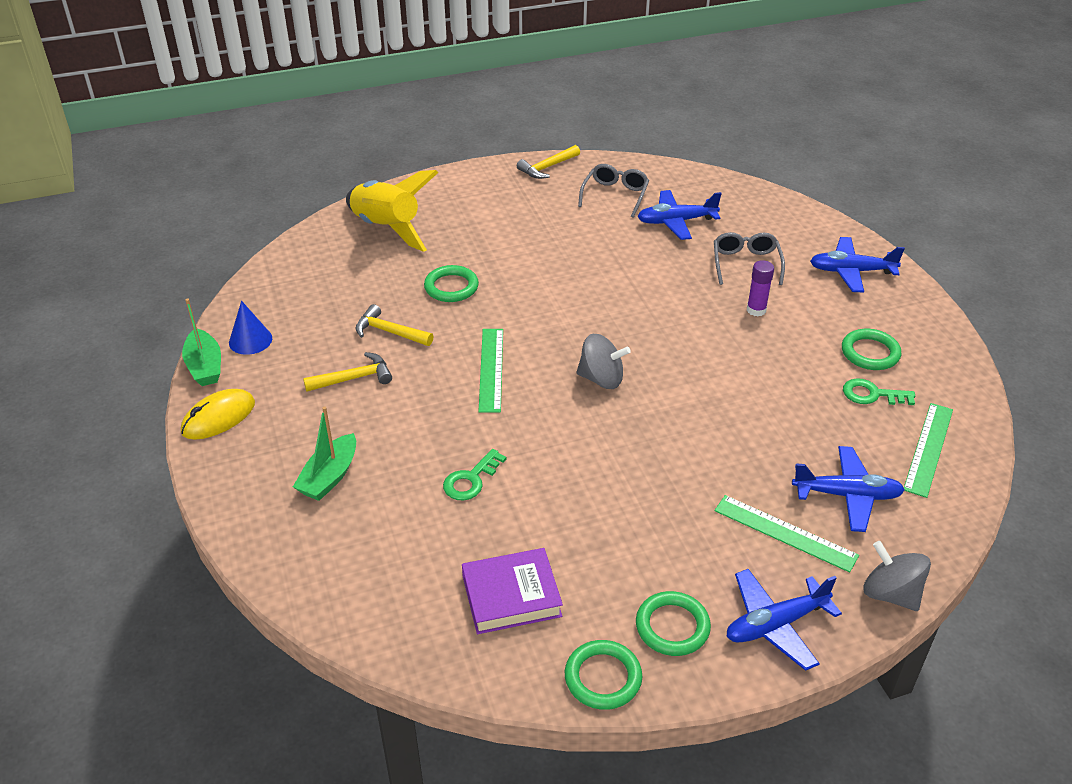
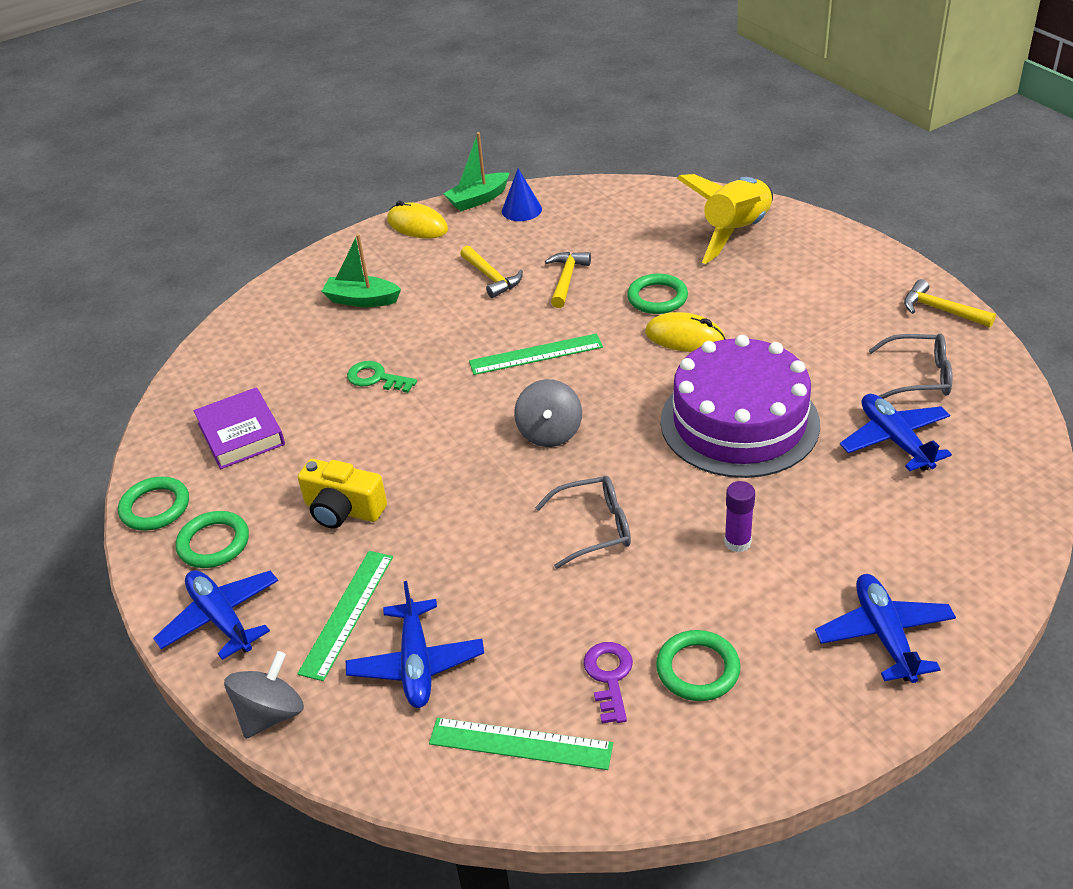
camera: 80 degrees right, 0 degrees up
grey glasses [714,232,785,285] -> grey glasses moved to [535,476,631,569]
green key [843,378,915,405] -> purple key [583,642,633,723]
none -> yellow camera [298,459,387,529]
none -> yellow mouse [645,312,725,352]
none -> purple cake [661,335,820,478]

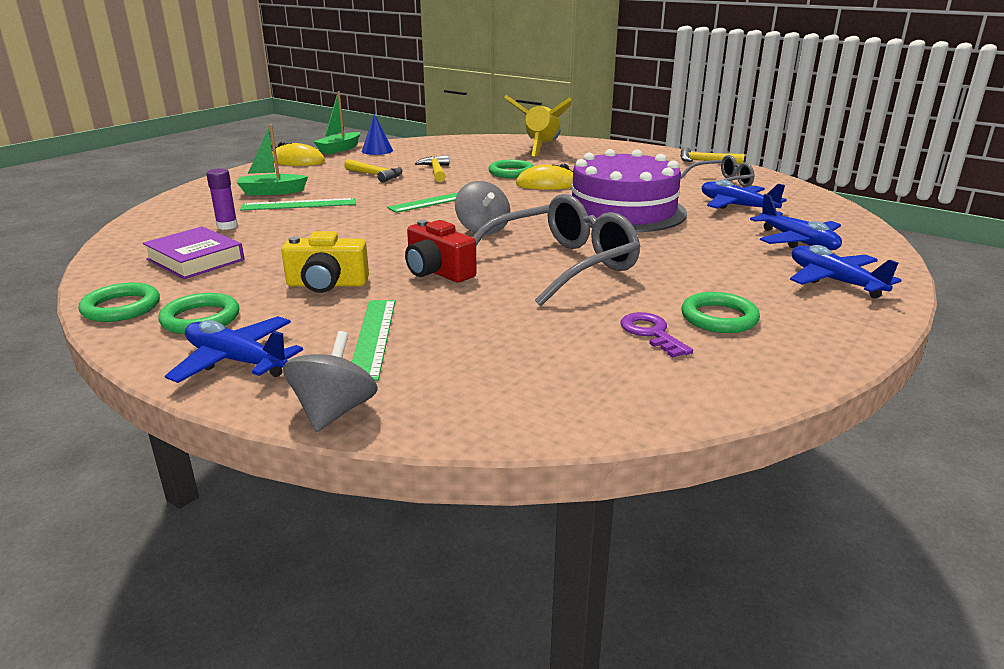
camera: 25 degrees left, 15 degrees down
blue plane [346,581,484,708] -> blue plane moved to [750,194,842,250]
green key [347,361,417,393] -> none
green ruler [429,718,613,770] -> green ruler moved to [240,198,356,211]
grey glasses [535,476,631,569] -> grey glasses [473,194,640,306], size x1.77
purple glue stick [724,481,755,553] -> purple glue stick moved to [206,168,238,230]
none -> red camera [405,220,477,283]

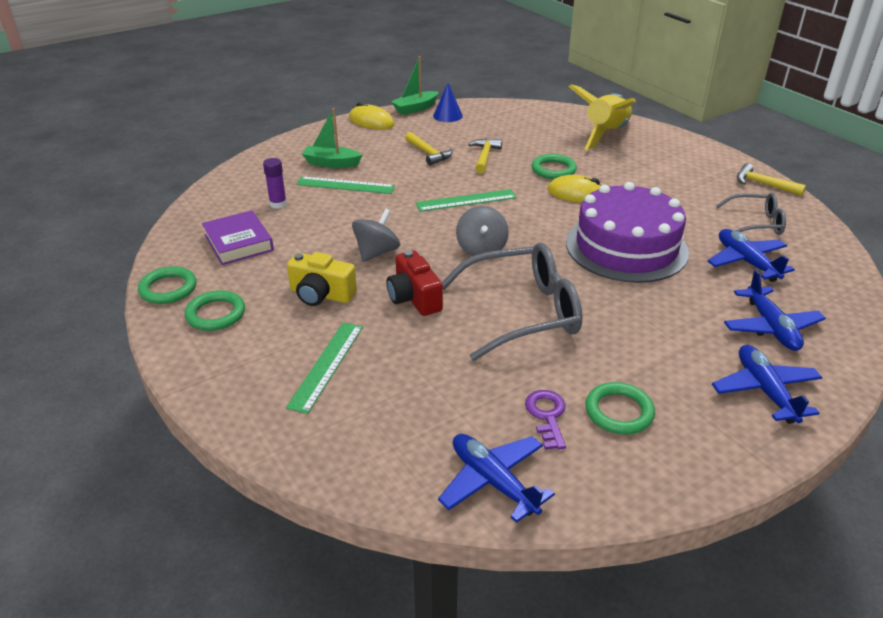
camera: 20 degrees right, 10 degrees up
blue plane [165,316,303,383] -> blue plane moved to [438,434,555,523]
grey spinning top [283,331,378,432] -> grey spinning top moved to [352,208,400,262]

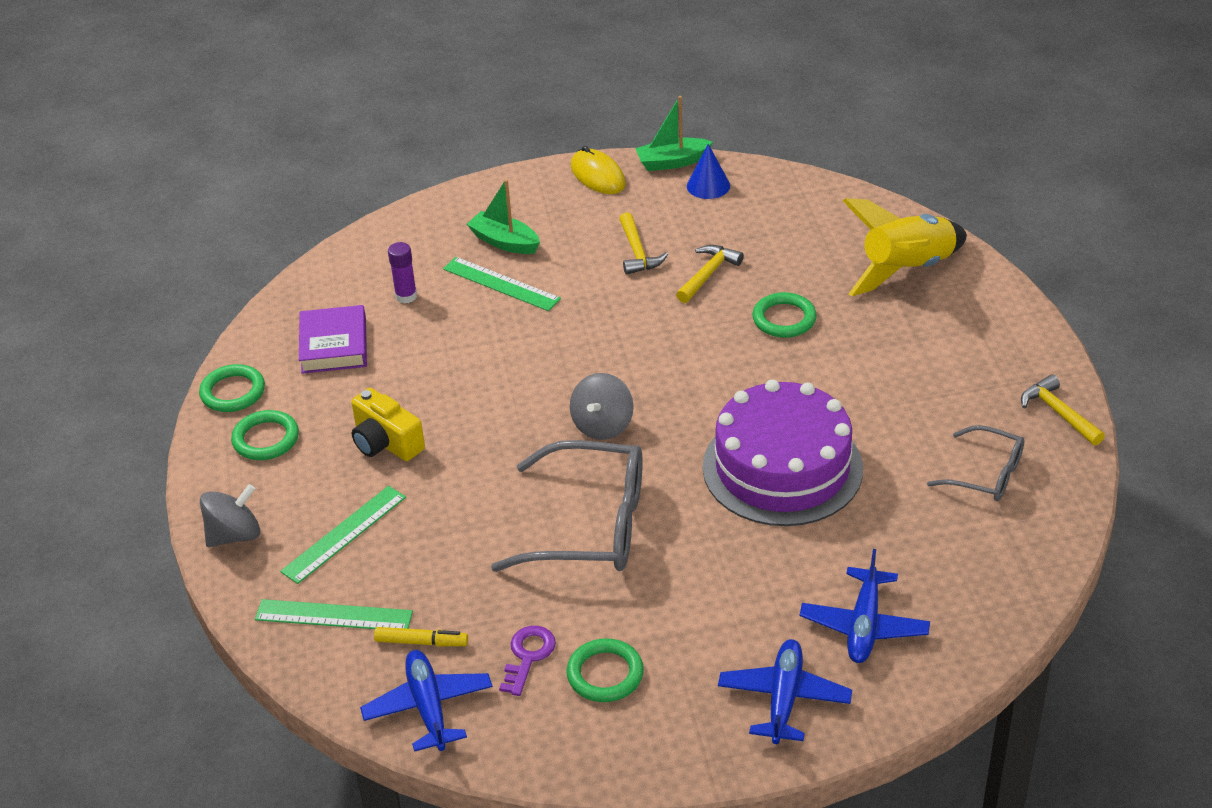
camera: 25 degrees right, 5 degrees up
grey spinning top [352,208,400,262] -> grey spinning top moved to [200,484,260,547]
red camera [387,250,443,316] -> none
green ruler [415,189,517,212] -> green ruler moved to [255,599,413,629]
yellow mouse [547,175,602,203] -> none
blue plane [707,229,795,282] -> none
none -> yellow marker [374,627,468,647]

